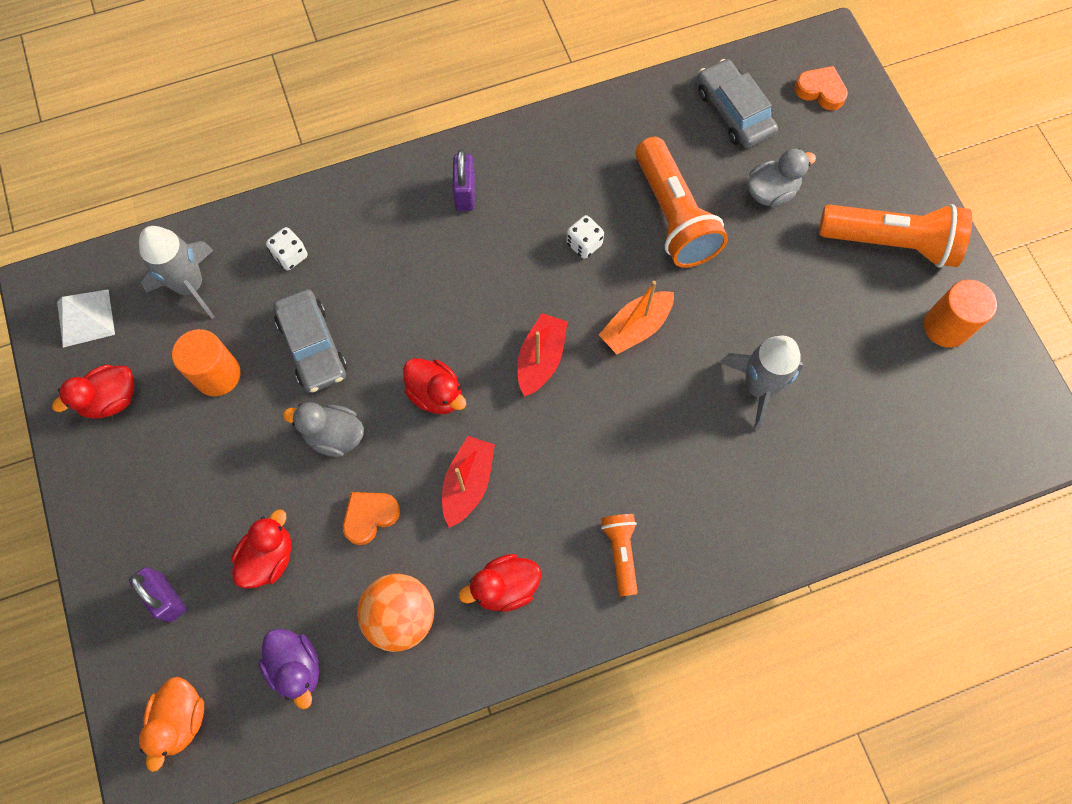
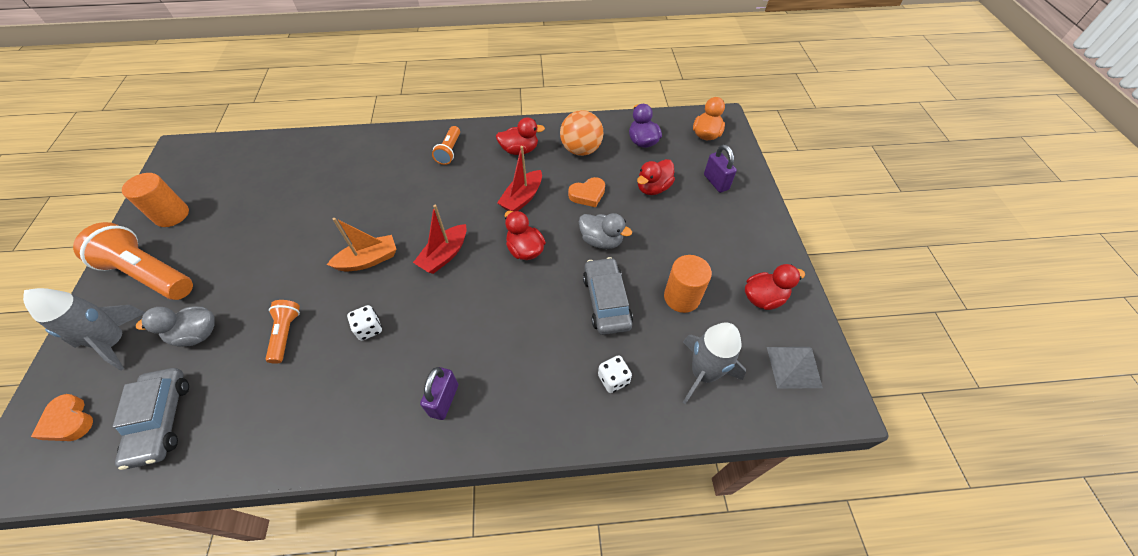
camera: 165 degrees left, 15 degrees down
white pyramid [57,289,115,347] -> grey pyramid [767,347,823,389]
orange flashlight [635,137,728,268] -> orange flashlight [266,300,300,364], size x0.52
grey rocket [720,335,804,430] -> grey rocket moved to [23,288,145,371]

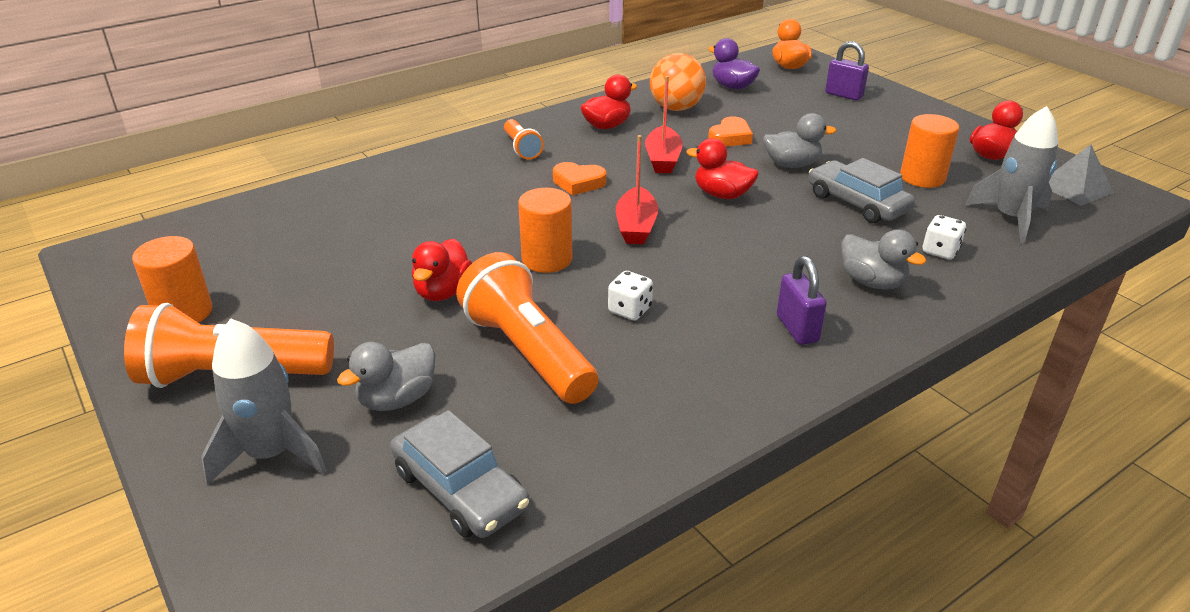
camera: 30 degrees left, 20 degrees down
orange heart [31,394,93,441] -> orange heart moved to [553,162,606,195]
orange flashlight [266,300,300,364] -> orange flashlight [456,252,598,404], size x1.91
orange boat [327,218,397,272] -> orange cylinder [518,188,572,273]
red duck [637,159,675,195] -> red duck moved to [412,239,472,301]
none -> grey duck [841,229,926,289]

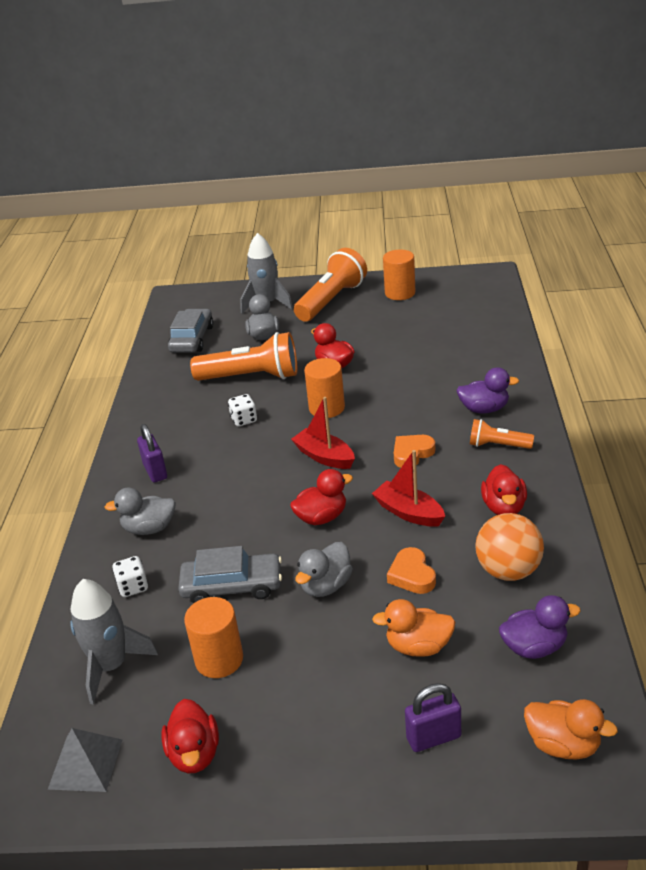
camera: 130 degrees right, 0 degrees up
grey car [390,410,530,538] -> grey car turned 105 degrees clockwise [168,309,213,353]
purple padlock [777,256,827,345] -> purple padlock turned 45 degrees clockwise [137,424,167,483]
none -> orange duck [372,599,456,657]
none -> purple duck [456,367,519,413]

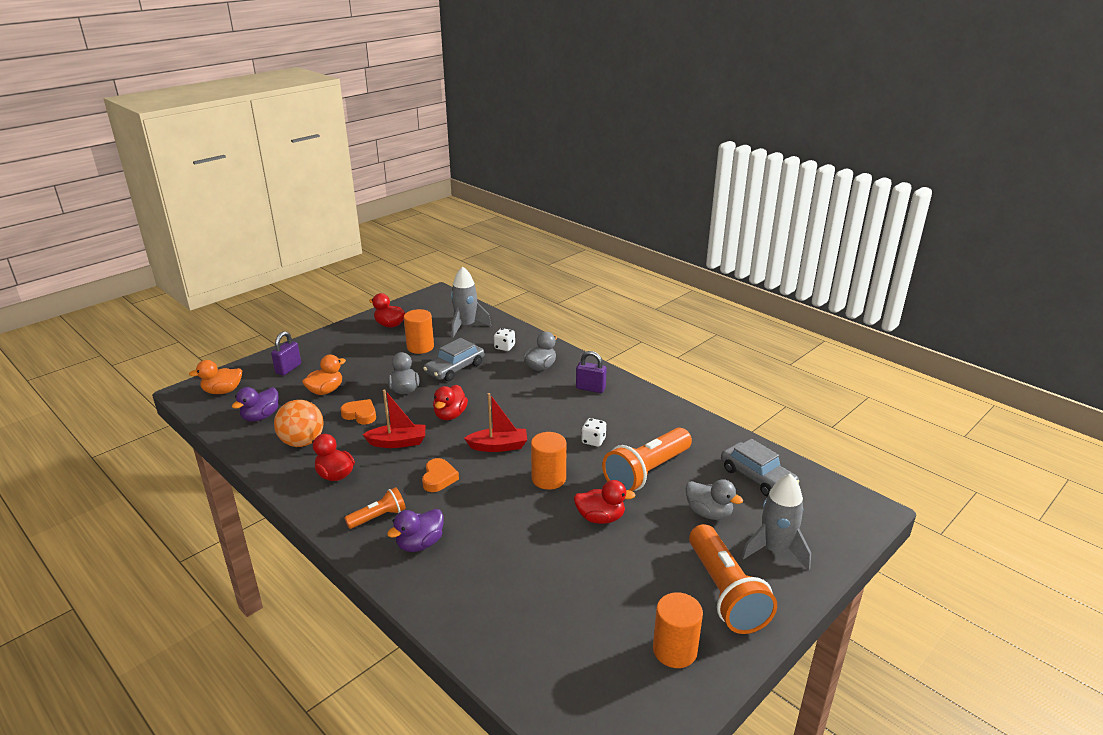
camera: 130 degrees right, 5 degrees down
grey pyramid [47,728,122,792] -> none

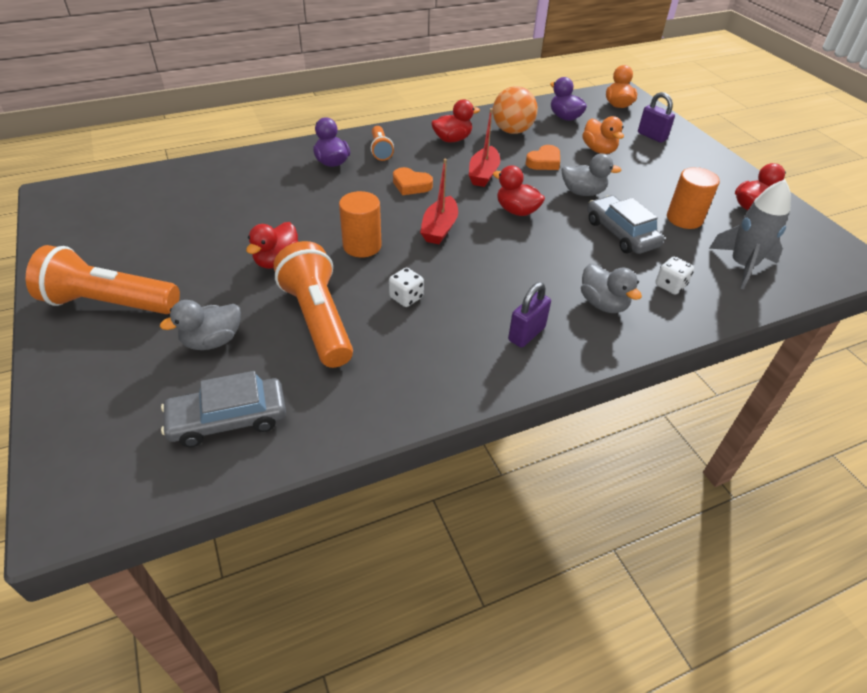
camera: 110 degrees right, 15 degrees up
orange cylinder [653,592,703,668] -> none
grey rocket [741,474,811,569] -> none

